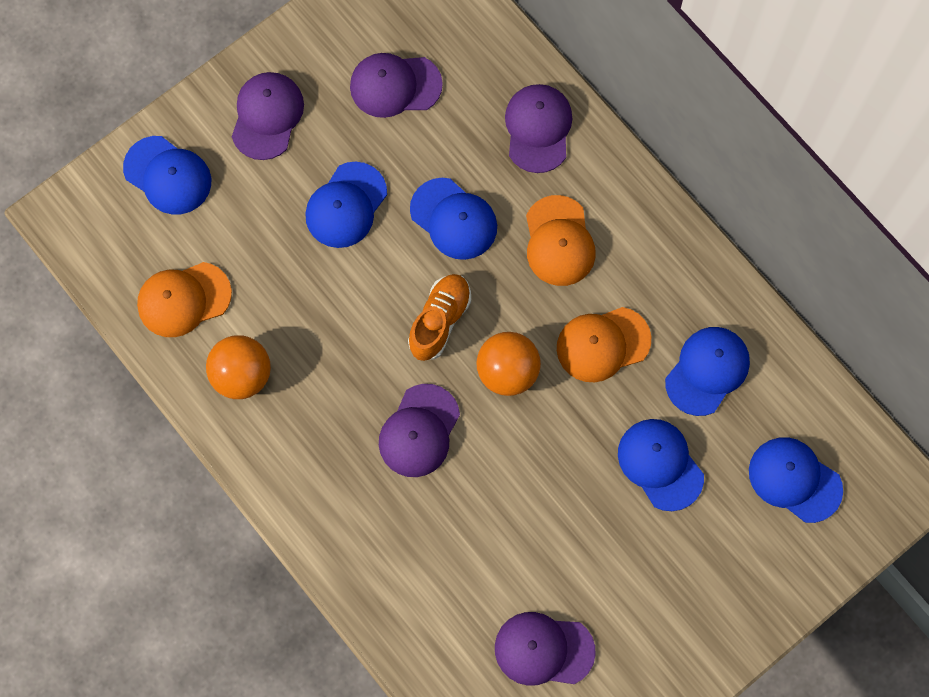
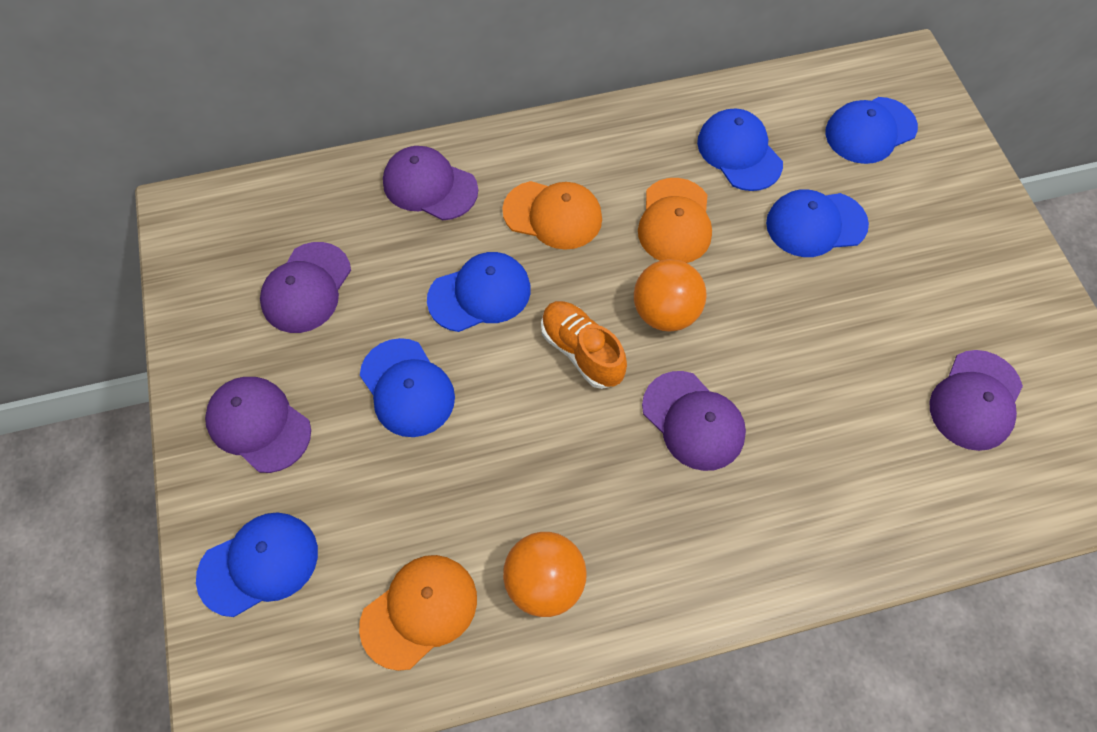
camera: 65 degrees left, 10 degrees down
orange cap [137,262,232,337] -> orange cap turned 135 degrees counterclockwise [359,555,477,671]

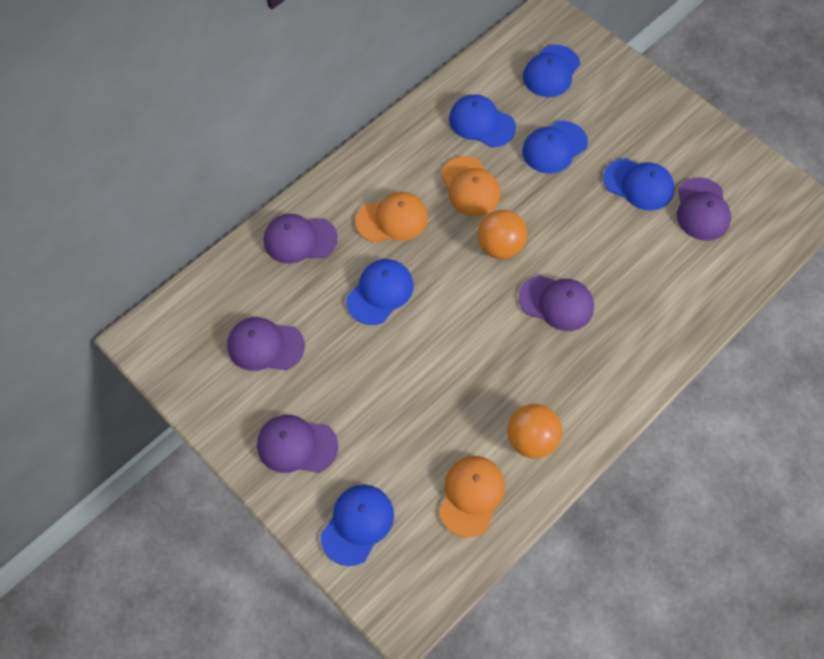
camera: 30 degrees left, 0 degrees up
purple cap [260,242,351,333] -> purple cap turned 105 degrees clockwise [227,317,305,371]
blue cap [360,338,455,437] -> blue cap moved to [603,158,674,211]
orange shoe [541,301,627,389] -> none

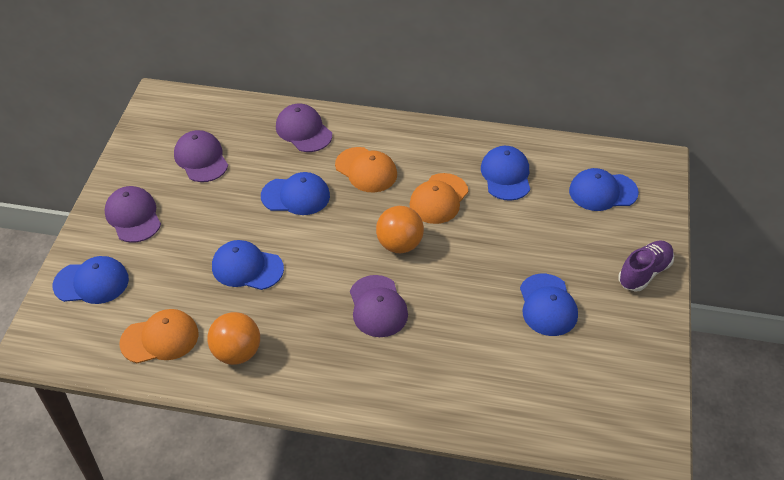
camera: 55 degrees right, 15 degrees down
blue cap [522,121,588,174] -> blue cap moved to [212,240,284,290]
purple cap [677,177,731,241] -> none
none -> purple shoe [618,240,674,292]

